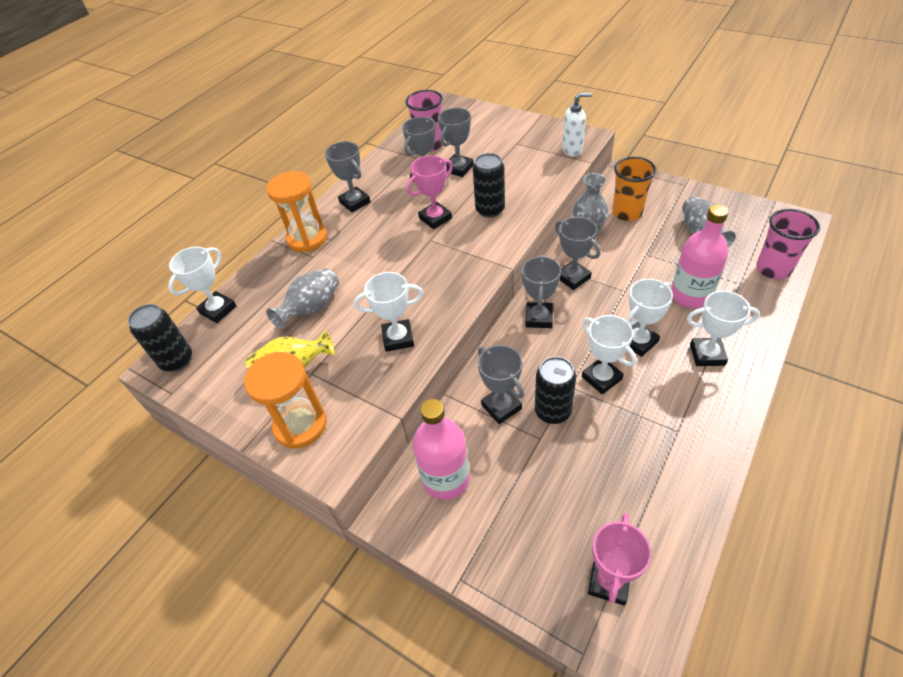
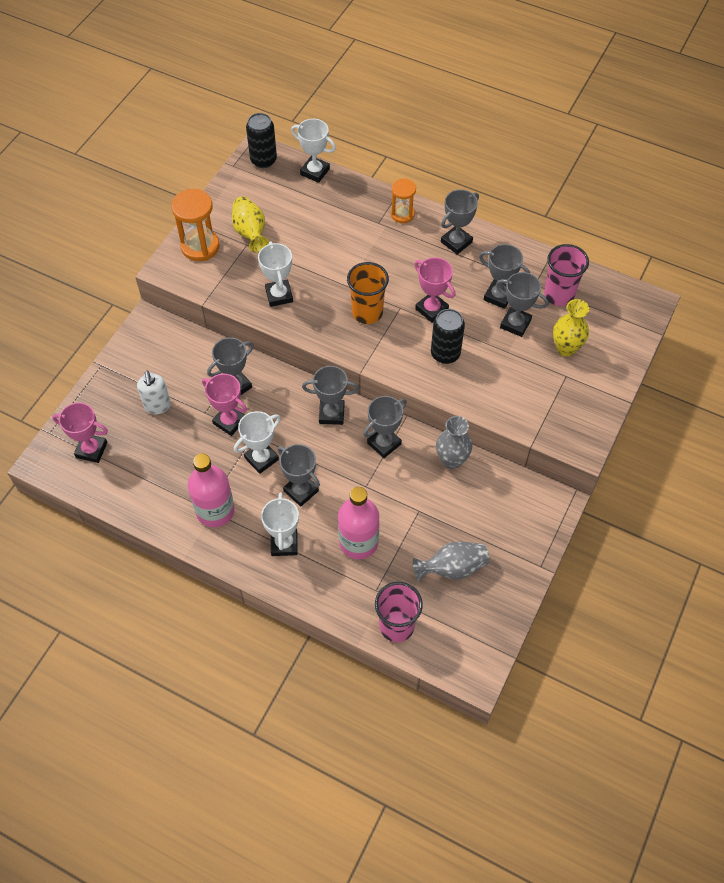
camera: 80 degrees right, 10 degrees up
orange hourglass [266,171,327,252] -> orange hourglass [391,179,416,223], size x0.63
grey vase [266,268,339,329] -> none
pink bottle [413,399,470,500] -> pink bottle moved to [188,453,235,528]
black can [535,356,576,424] -> pink trophy [202,374,247,436]
white soap dispenser [562,93,592,156] -> white soap dispenser moved to [137,371,171,414]
orange cup [612,157,657,221] -> orange cup moved to [347,262,389,324]
white trophy [626,279,673,357] -> grey trophy [278,444,320,507]
none -> yellow vase [553,299,589,357]

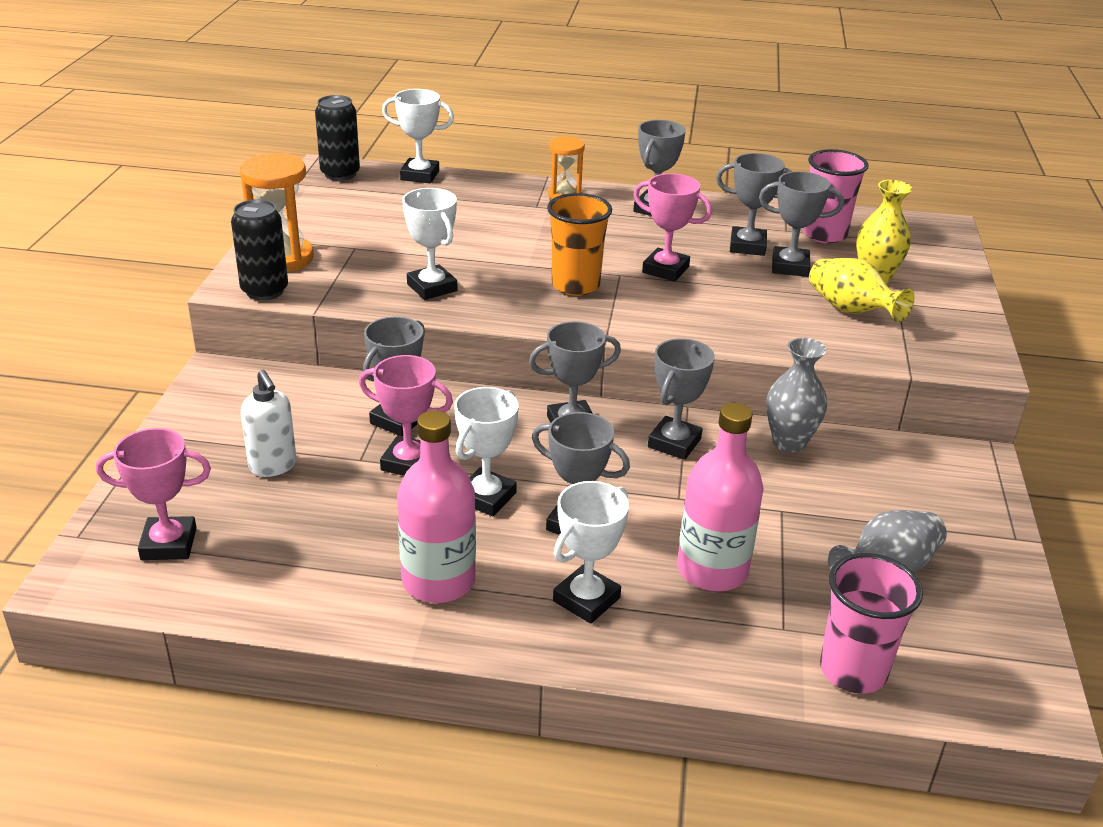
camera: 20 degrees left, 25 degrees down
yellow vase [232,196,269,253] -> yellow vase moved to [809,258,915,322]
white trophy [261,493,299,556] -> white trophy turned 60 degrees clockwise [553,481,629,624]
black can [431,309,465,364] -> black can moved to [231,199,288,300]

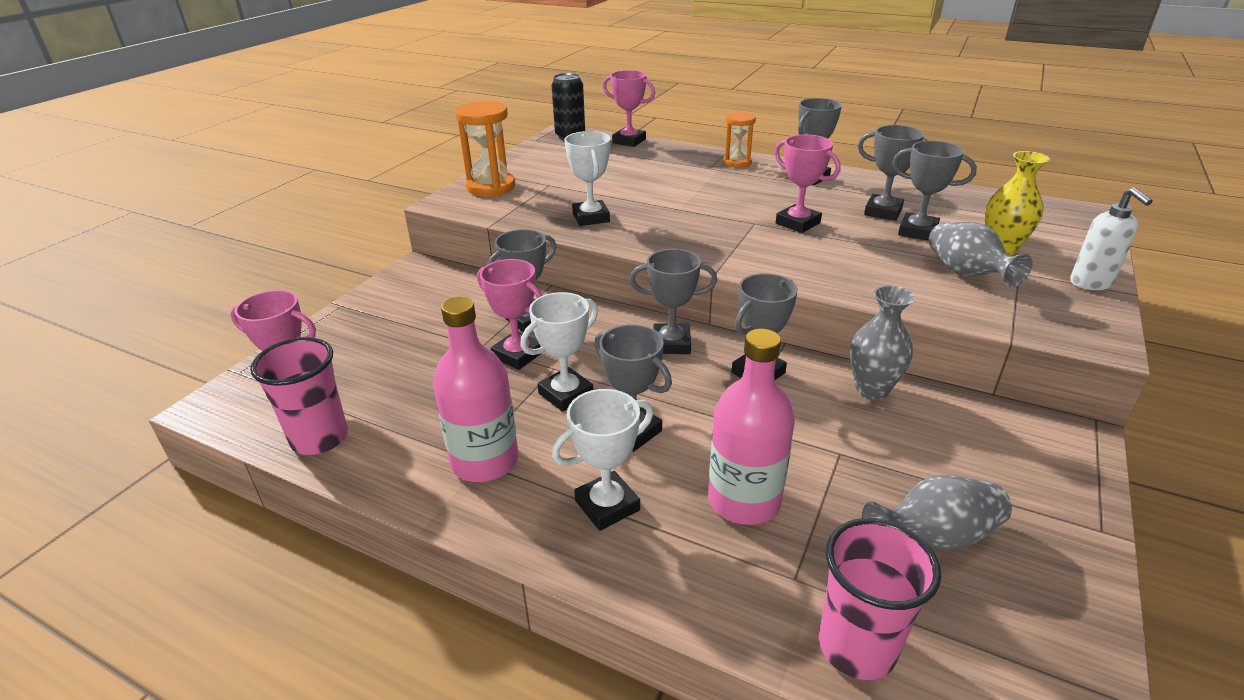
camera: 20 degrees right, 0 degrees up
black can [231,199,288,300] -> none
white soap dispenser [241,370,296,477] -> white soap dispenser moved to [1070,187,1153,290]
white trophy [382,89,454,183] -> pink trophy [603,70,655,147]
orange cup [547,193,612,296] -> none
pink cup [803,149,869,243] -> pink cup moved to [250,337,348,455]
yellow vase [809,258,915,322] -> grey vase [928,222,1033,287]

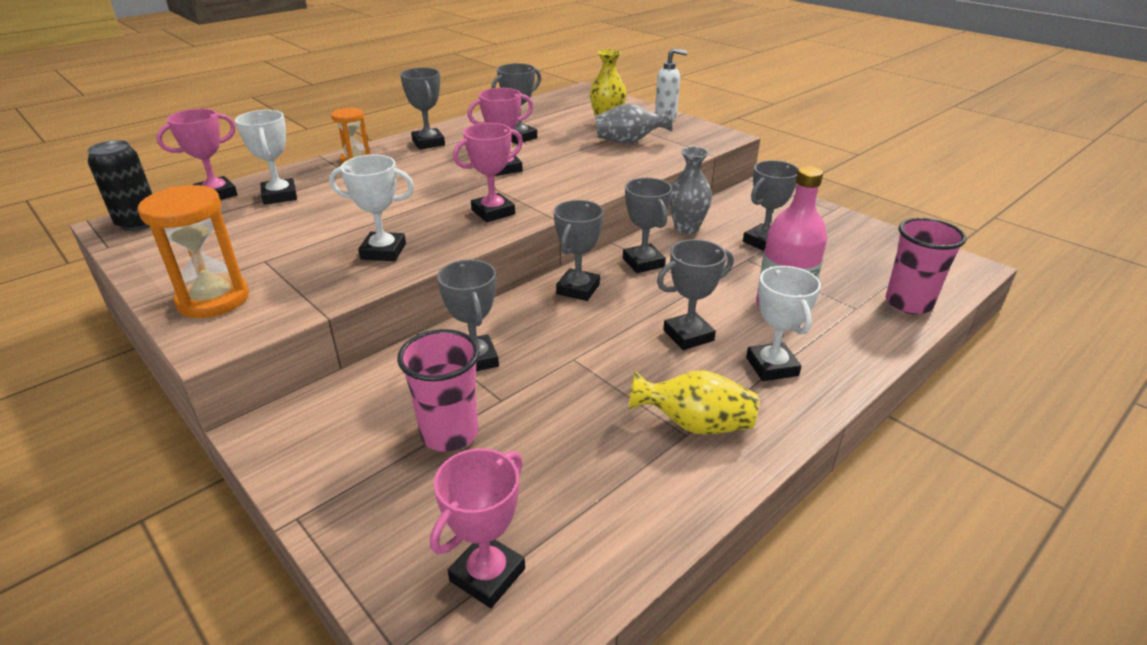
camera: 70 degrees left, 0 degrees up
pink cup [250,337,348,455] -> pink cup moved to [397,329,480,452]
pink bottle [433,297,518,482] -> yellow vase [629,370,759,435]
pink trophy [477,259,543,370] -> pink trophy moved to [453,123,523,222]
white trophy [520,292,598,412] -> white trophy moved to [235,110,297,205]
grey vase [862,475,1012,551] -> none
grey trophy [892,141,977,240] -> grey trophy moved to [743,160,799,251]

